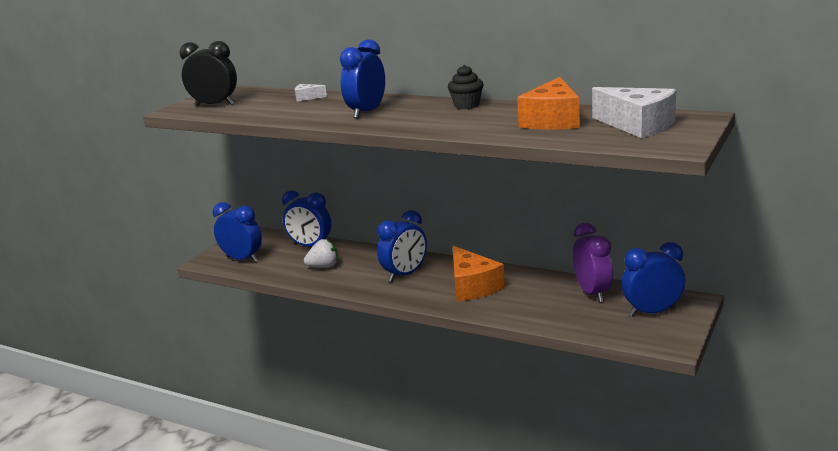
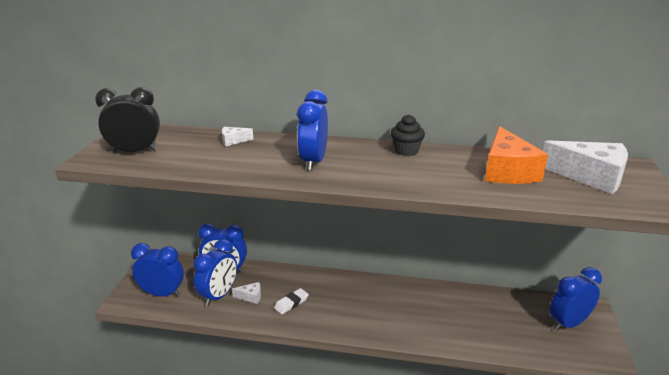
camera: 20 degrees left, 5 degrees up
white strawberry [304,239,338,268] -> white cheese [232,282,261,304]
blue clock [377,210,427,282] -> blue clock moved to [194,239,237,306]
orange cheese [453,246,505,301] -> none
purple clock [573,223,613,302] -> none
none -> white eraser [274,288,309,314]

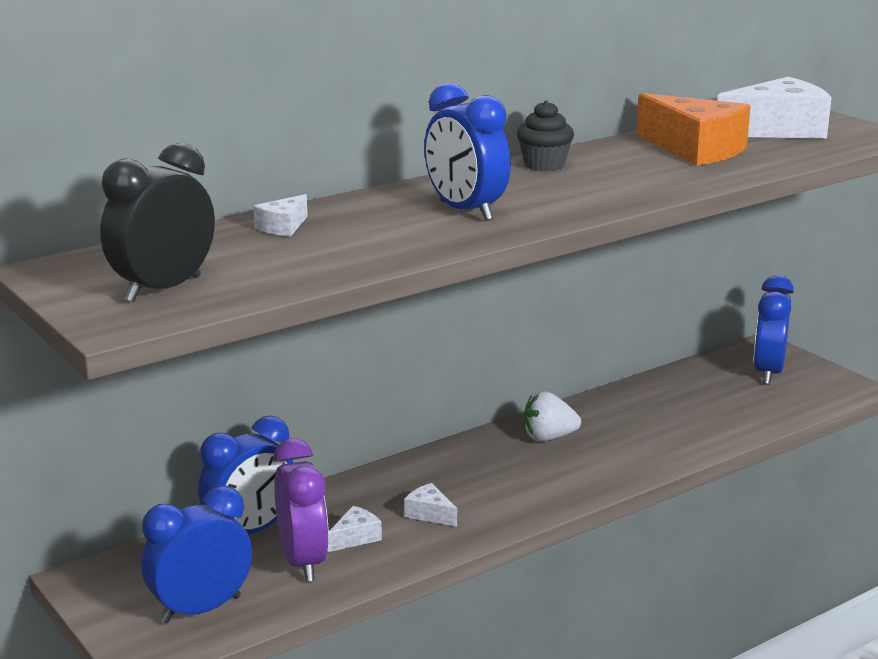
camera: 45 degrees left, 5 degrees down
blue clock [194,239,237,306] -> purple clock [273,438,329,582]
white eraser [274,288,309,314] -> white cheese [404,483,457,527]
none -> white strawberry [523,391,581,441]

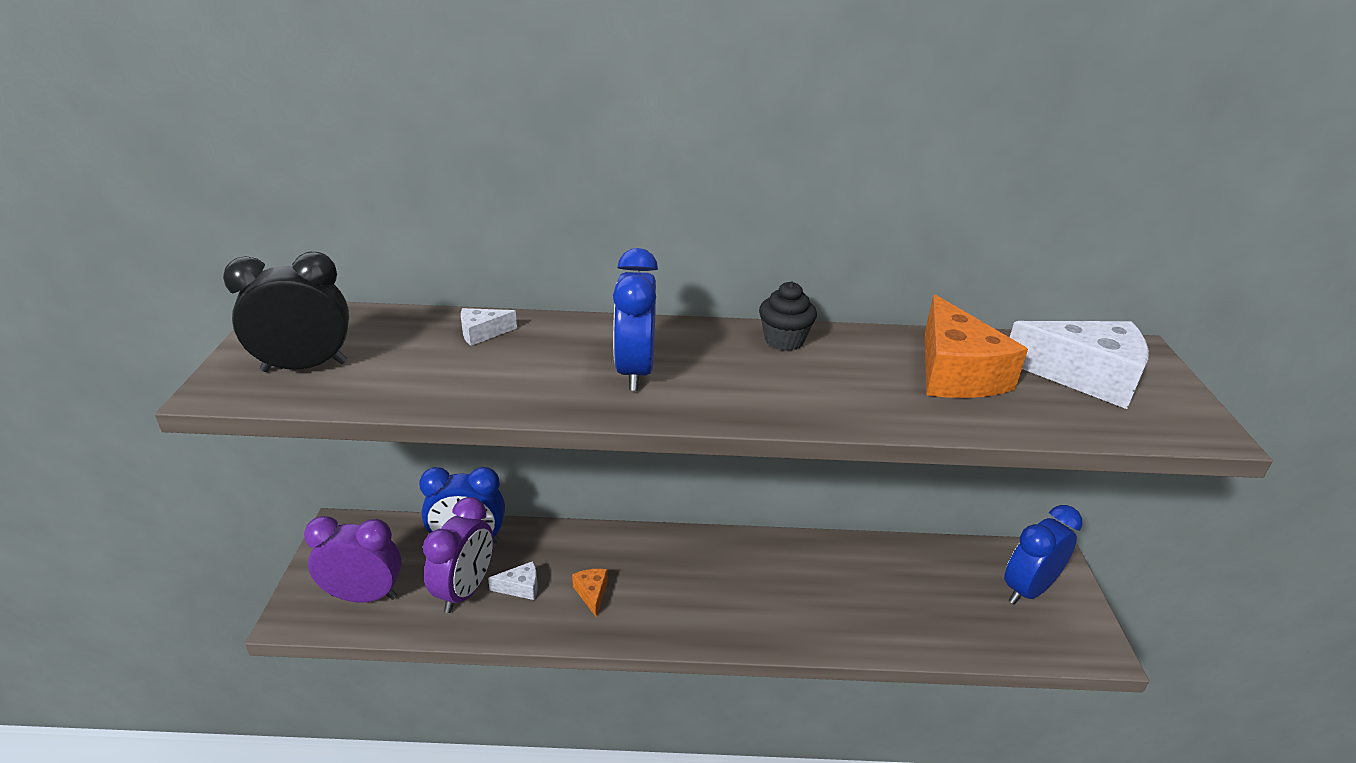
camera: 35 degrees right, 10 degrees up
blue clock [141,486,252,623] -> purple clock [304,516,402,602]
white cheese [404,483,457,527] -> orange cheese [572,569,608,618]
white strawberry [523,391,581,441] -> none

